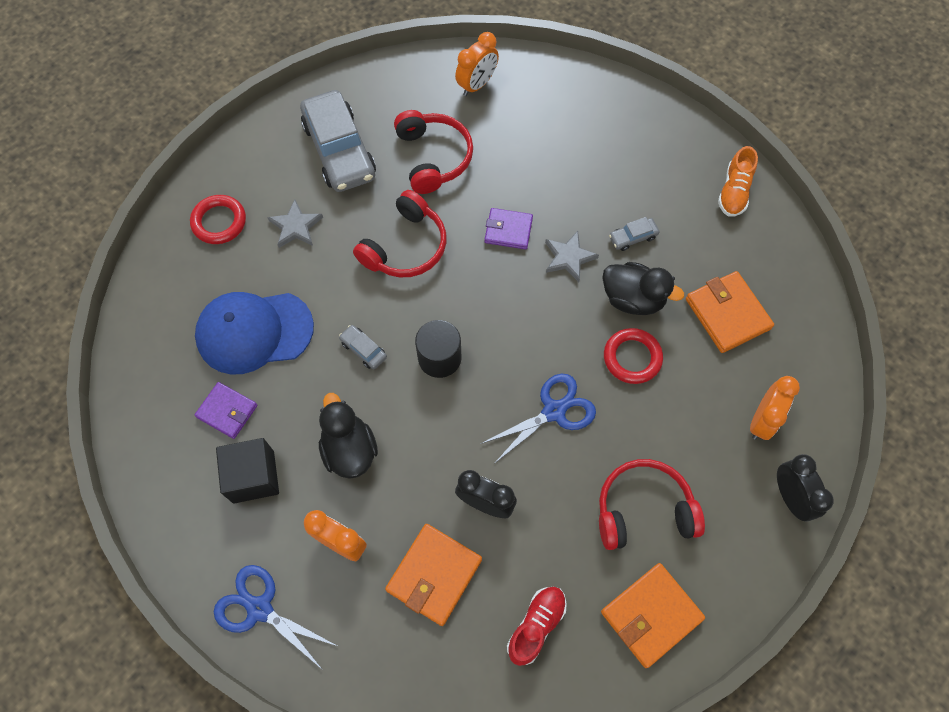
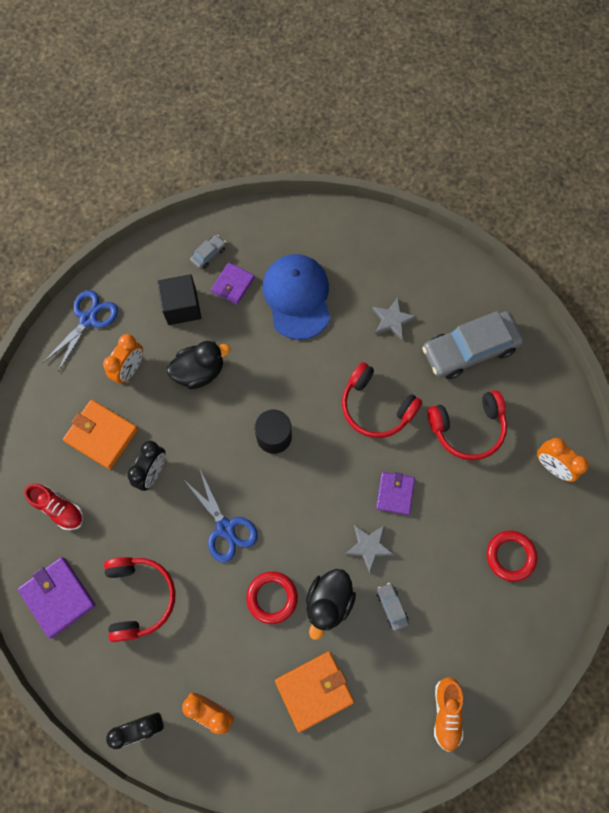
camera: 90 degrees right, 5 degrees up
red ring [190,195,246,244] -> red ring moved to [487,531,537,582]
grey car [339,325,387,369] -> grey car moved to [190,235,226,269]
orange wallet [601,563,705,668] -> purple wallet [18,557,96,638]
orange shoe [718,146,758,217] -> orange shoe turned 105 degrees counterclockwise [434,677,463,752]

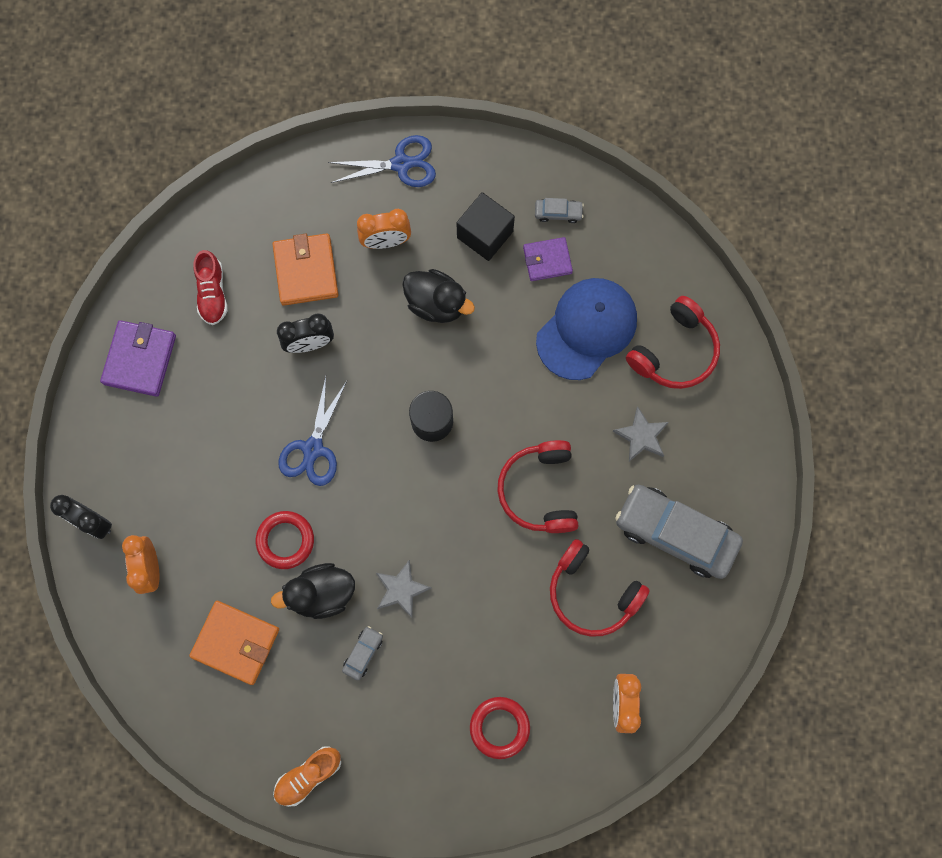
camera: 50 degrees right, 5 degrees up
red headphones [104,557,176,642] -> red headphones moved to [626,296,720,389]
purple wallet [376,472,415,515] -> none

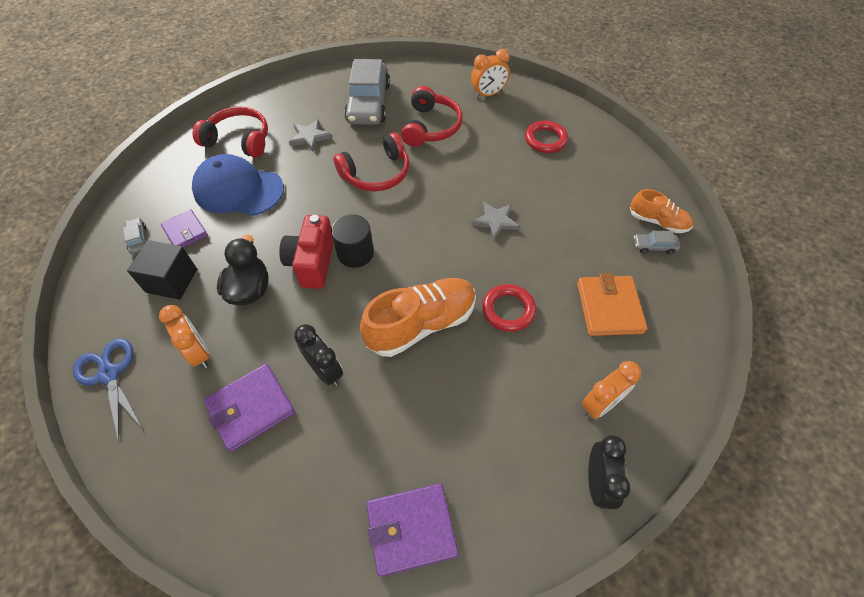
camera: 115 degrees left, 20 degrees down
red shoe [194,250,228,325] -> none
black duck [271,563,355,619] -> none
orange wallet [273,233,339,306] -> purple wallet [204,364,295,452]
blue scissors [279,377,347,486] -> orange shoe [360,278,476,357]
grey car [342,626,383,680] -> grey car moved to [634,231,680,254]
none -> red camera [279,215,334,289]

